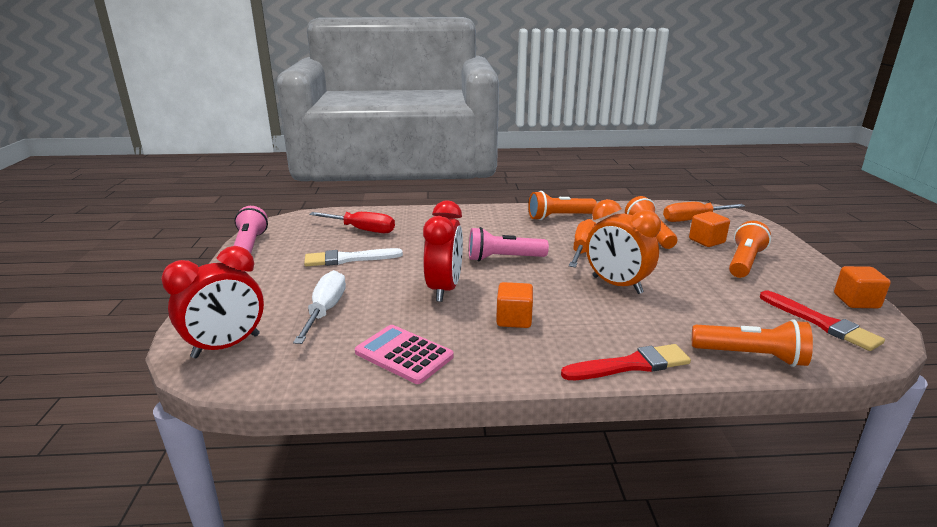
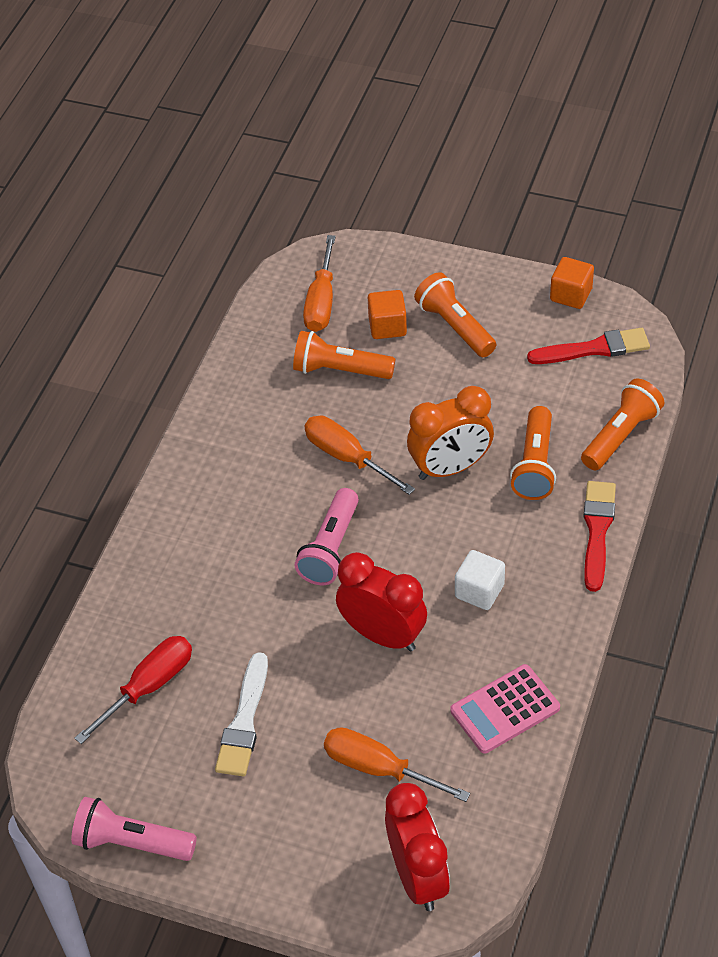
camera: 65 degrees left, 25 degrees up
white screwdriver [293,270,346,344] -> orange screwdriver [324,727,470,802]
orange cube [496,282,533,328] -> white cube [455,550,505,610]
orange flashlight [528,191,597,220] -> orange flashlight moved to [510,406,556,500]

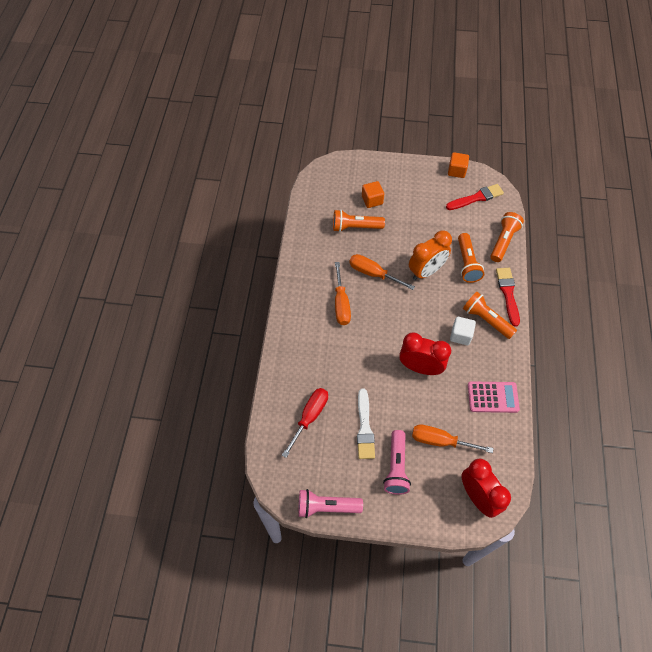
camera: 15 degrees left, 10 degrees up
pink flashlight [294,488,359,585] -> pink flashlight moved to [383,430,411,495]
orange screwdriver [303,235,336,332] -> orange screwdriver moved to [335,262,351,325]
orange flashlight [414,272,496,357] -> orange flashlight moved to [463,292,517,339]
pink calculator [450,664,560,754] -> pink calculator turned 135 degrees counterclockwise [468,381,520,413]

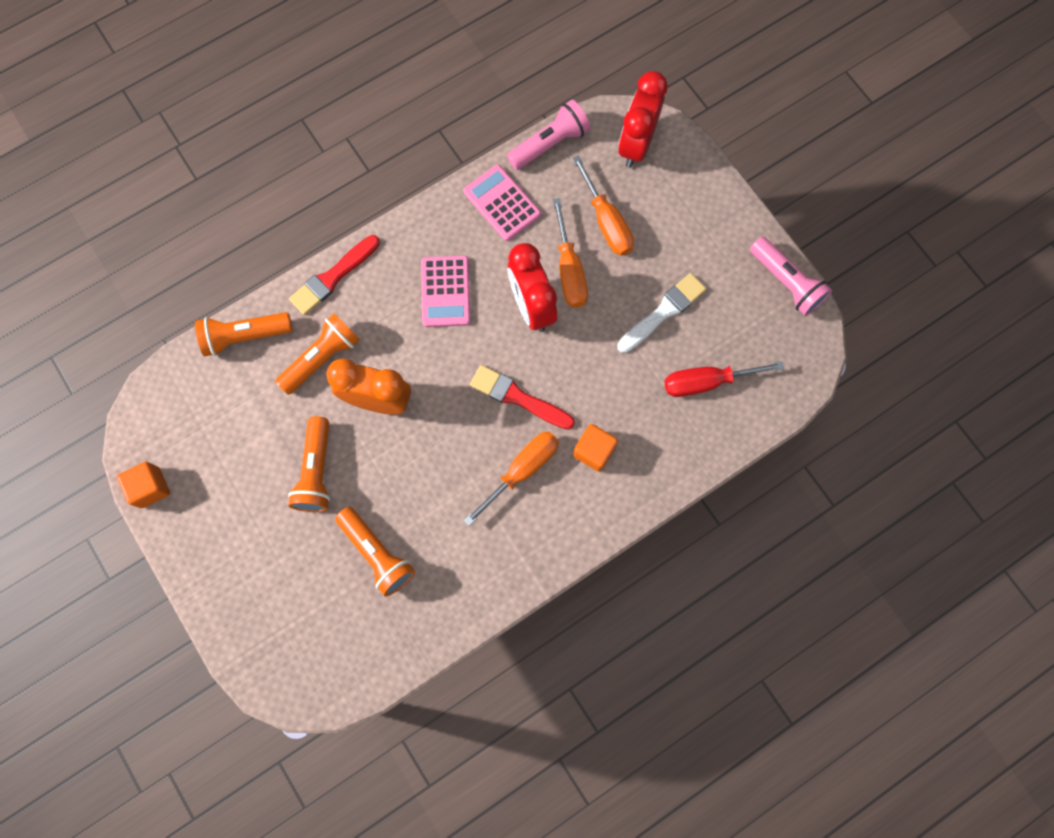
camera: 130 degrees left, 15 degrees up
orange screwdriver [349,254,415,290] -> orange screwdriver moved to [552,198,588,308]
orange cube [362,181,384,208] -> orange cube moved to [573,424,618,472]
pink flashlight [383,430,411,495] -> pink flashlight moved to [507,100,590,170]
red brush [446,184,504,210] -> red brush moved to [470,365,575,430]
white cube [450,317,476,345] -> pink calculator [421,255,471,327]
orange flashlight [463,292,517,339] -> orange flashlight moved to [288,416,330,512]

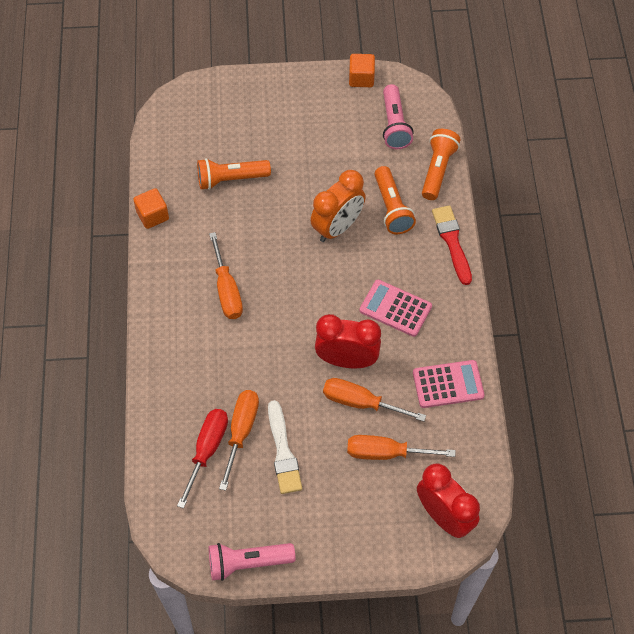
camera: 120 degrees right, 15 degrees down
orange flashlight [288,416,330,512] -> none
red brush [470,365,575,430] -> none
pink flashlight [507,100,590,170] -> pink flashlight moved to [383,84,414,149]
orange cube [573,424,618,472] -> orange cube moved to [133,188,169,229]
none -> orange screwdriver [219,390,259,491]

